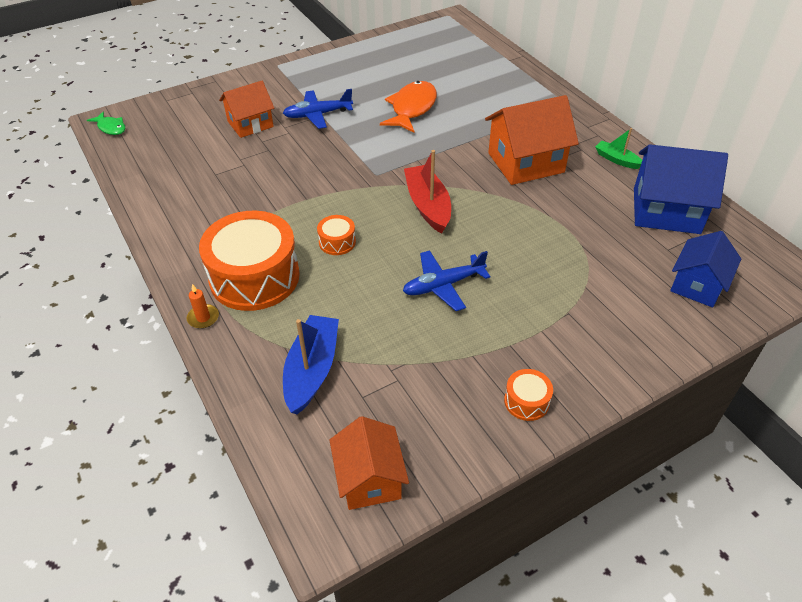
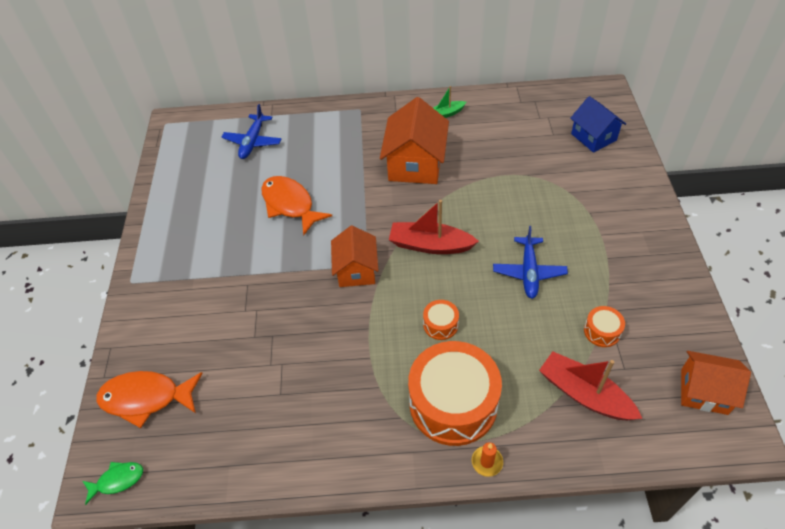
camera: 60 degrees left, 5 degrees up
orange house [219,81,274,138] -> orange house moved to [331,225,379,287]
blue plane [283,89,353,129] -> blue plane moved to [222,104,281,159]
blue boat [283,315,339,414] -> red boat [539,351,642,420]
orange drum [504,369,553,421] -> orange drum moved to [584,306,625,347]
blue house [634,145,728,234] -> none
none -> orange fish [96,371,203,428]

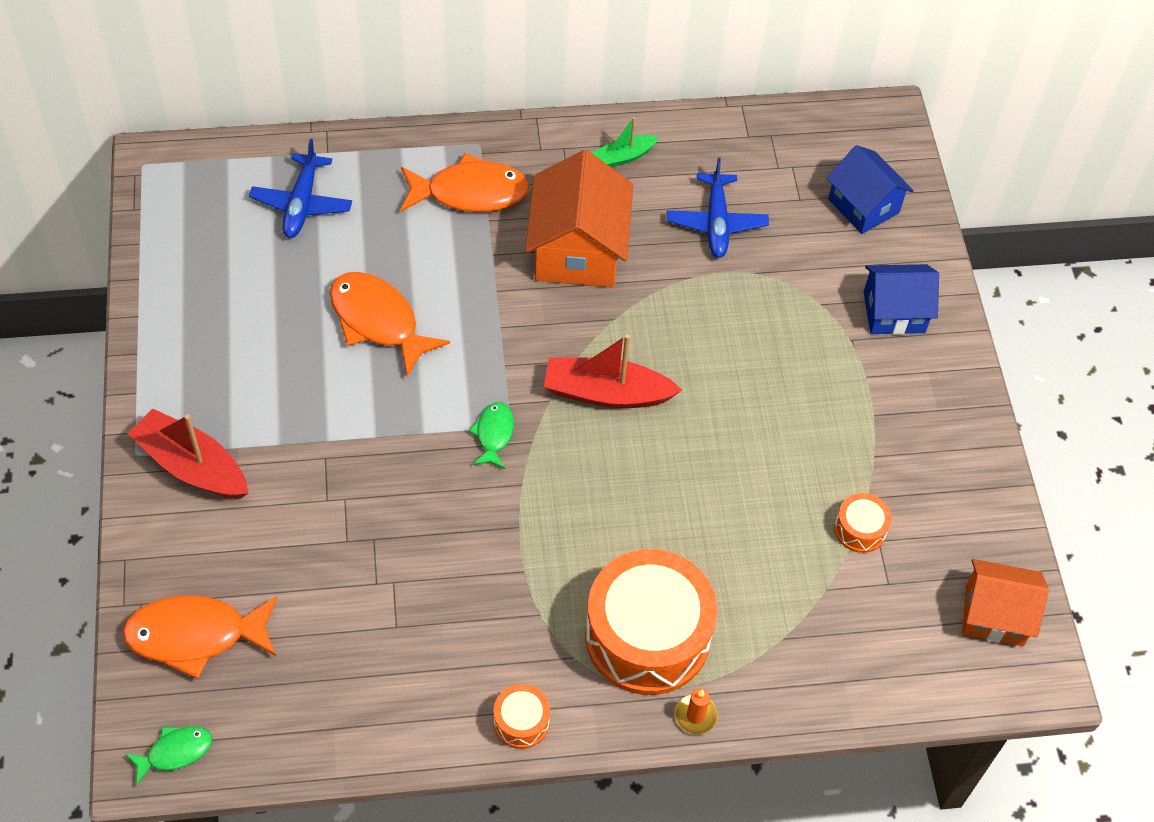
camera: 10 degrees left, 5 degrees up
orange house [331,225,379,287] -> green fish [469,402,514,469]
orange drum [423,300,459,340] -> orange drum moved to [493,684,550,749]
blue plane [493,226,568,299] -> blue plane moved to [667,157,769,258]
red boat [539,351,642,420] -> red boat moved to [128,409,249,499]
none -> orange fish [400,153,529,212]
none -> blue house [863,264,939,335]

